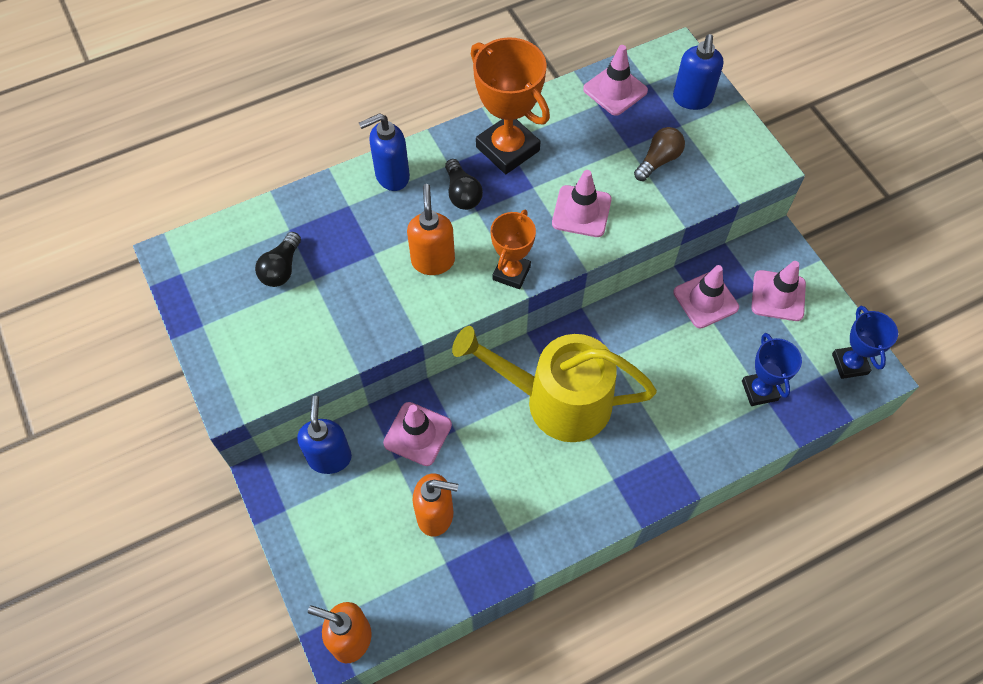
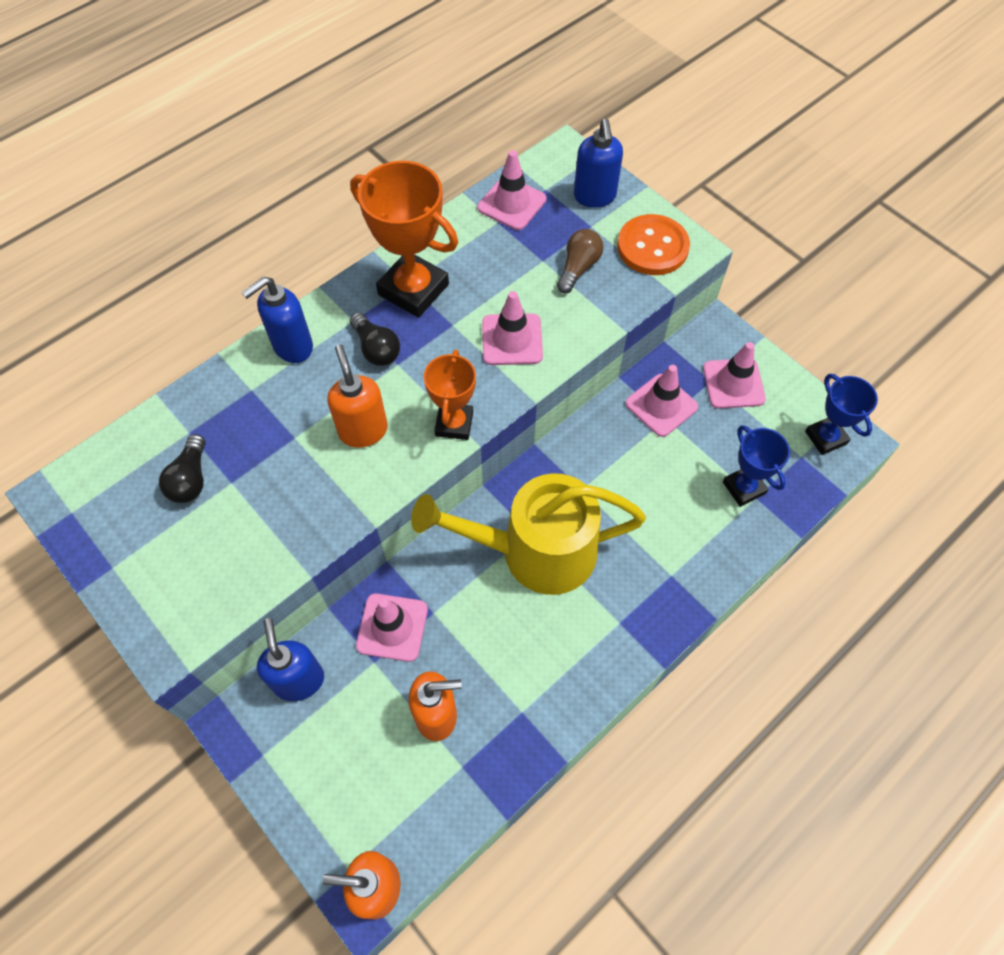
camera: 15 degrees left, 0 degrees up
none -> orange button [617,214,690,275]

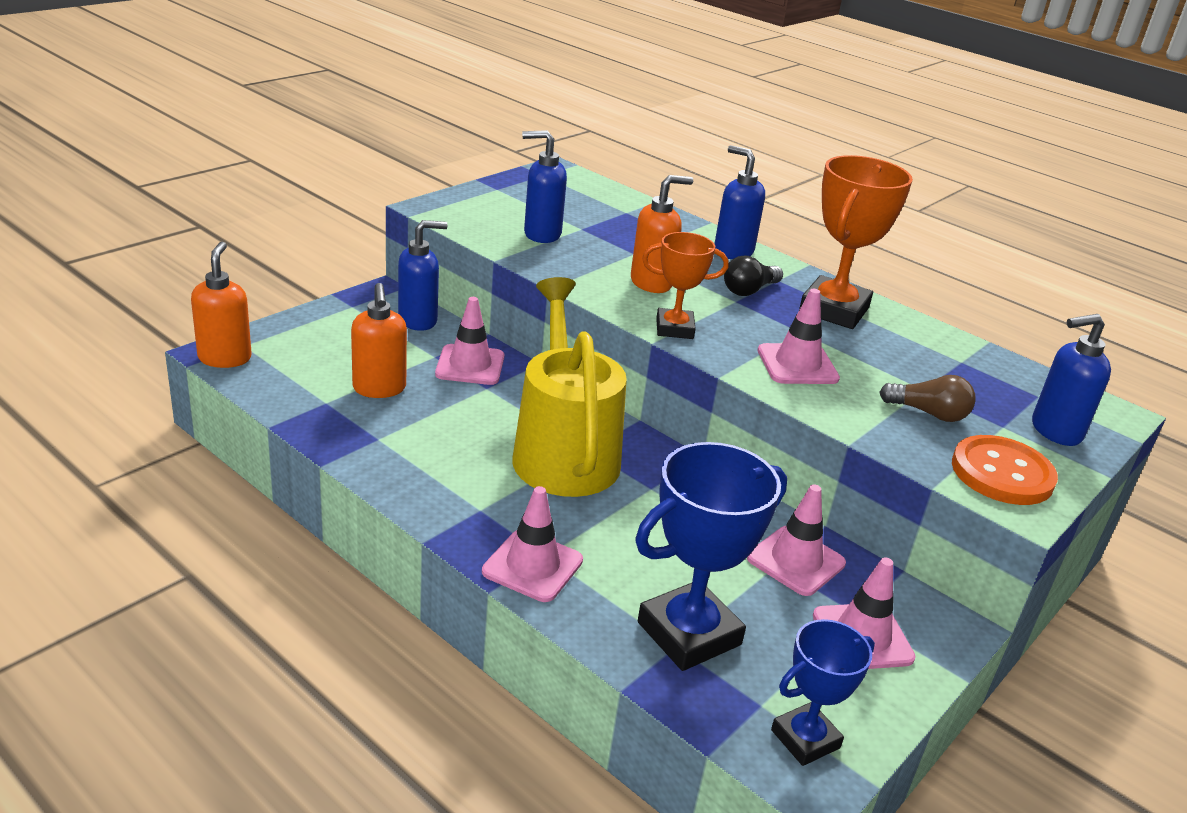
camera: 80 degrees right, 30 degrees down
black light bulb [159,434,206,503] -> none
pink traffic cone [478,150,546,230] -> pink traffic cone moved to [482,486,583,602]
blue trophy [723,425,790,507] -> blue trophy [635,442,787,671], size x1.66
none -> blue soap dispenser [522,130,567,243]

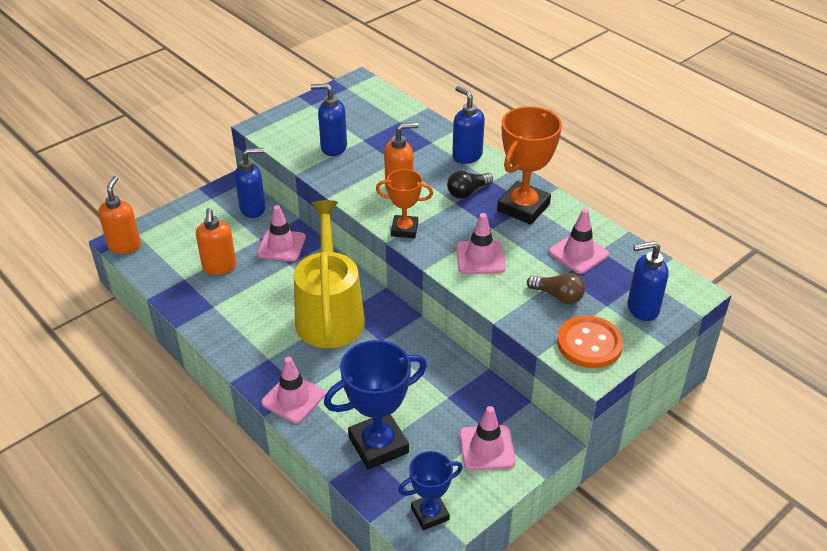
camera: 10 degrees right, 10 degrees up
pink traffic cone [747,484,846,596] -> pink traffic cone moved to [549,209,609,274]

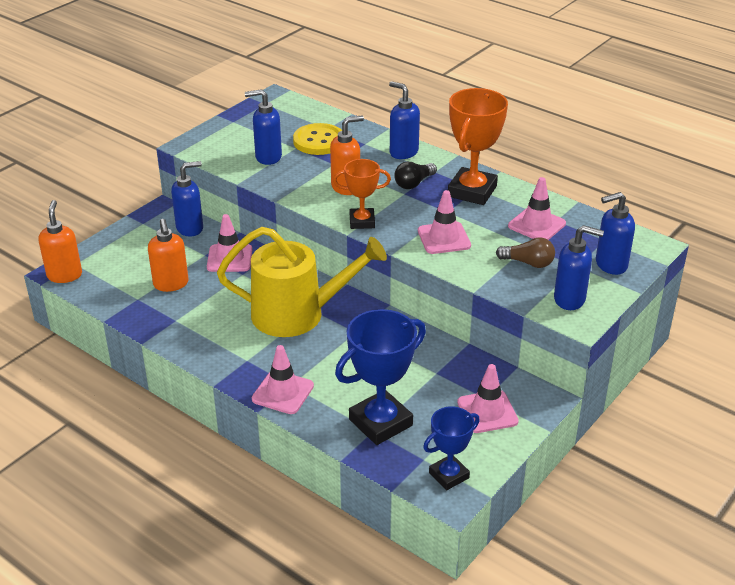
camera: 10 degrees left, 5 degrees down
yellow watering can [294,200,365,348] -> yellow watering can turned 105 degrees clockwise [217,227,387,337]
orange button [557,316,623,368] -> blue soap dispenser [554,225,604,310]
none -> yellow button [293,123,342,155]

